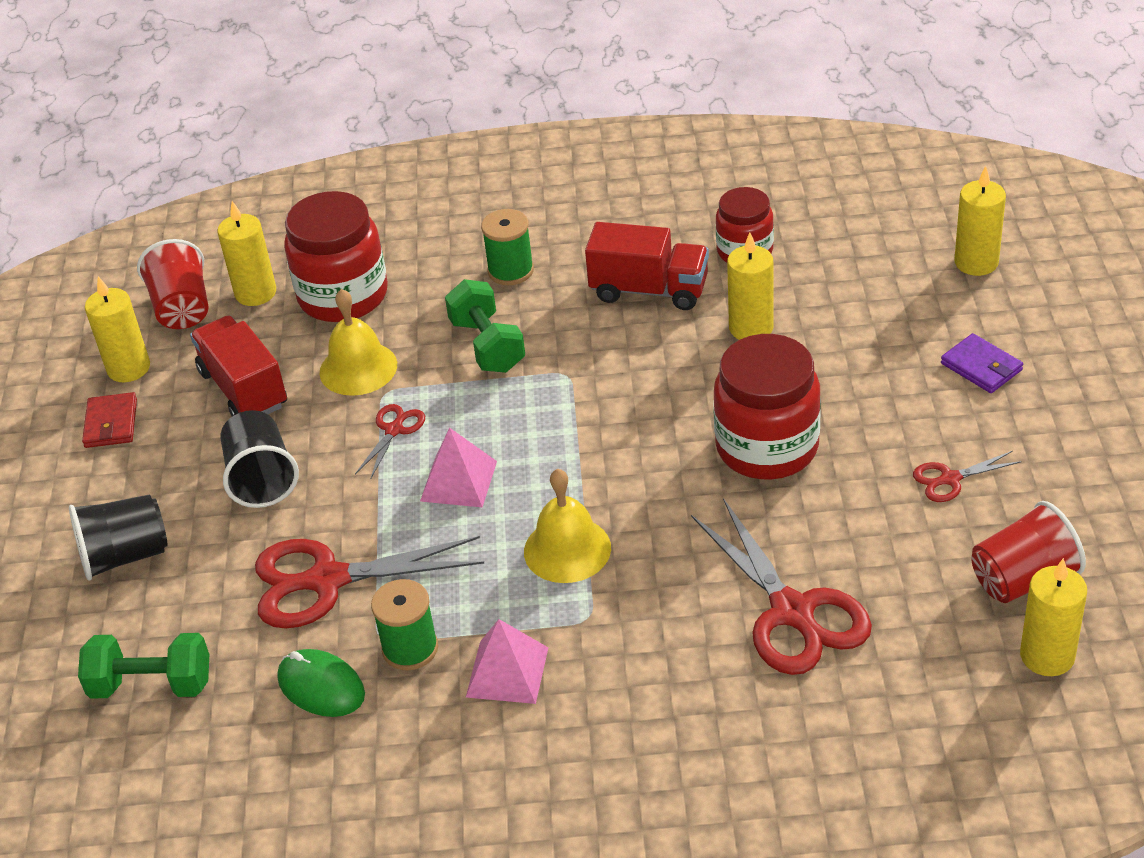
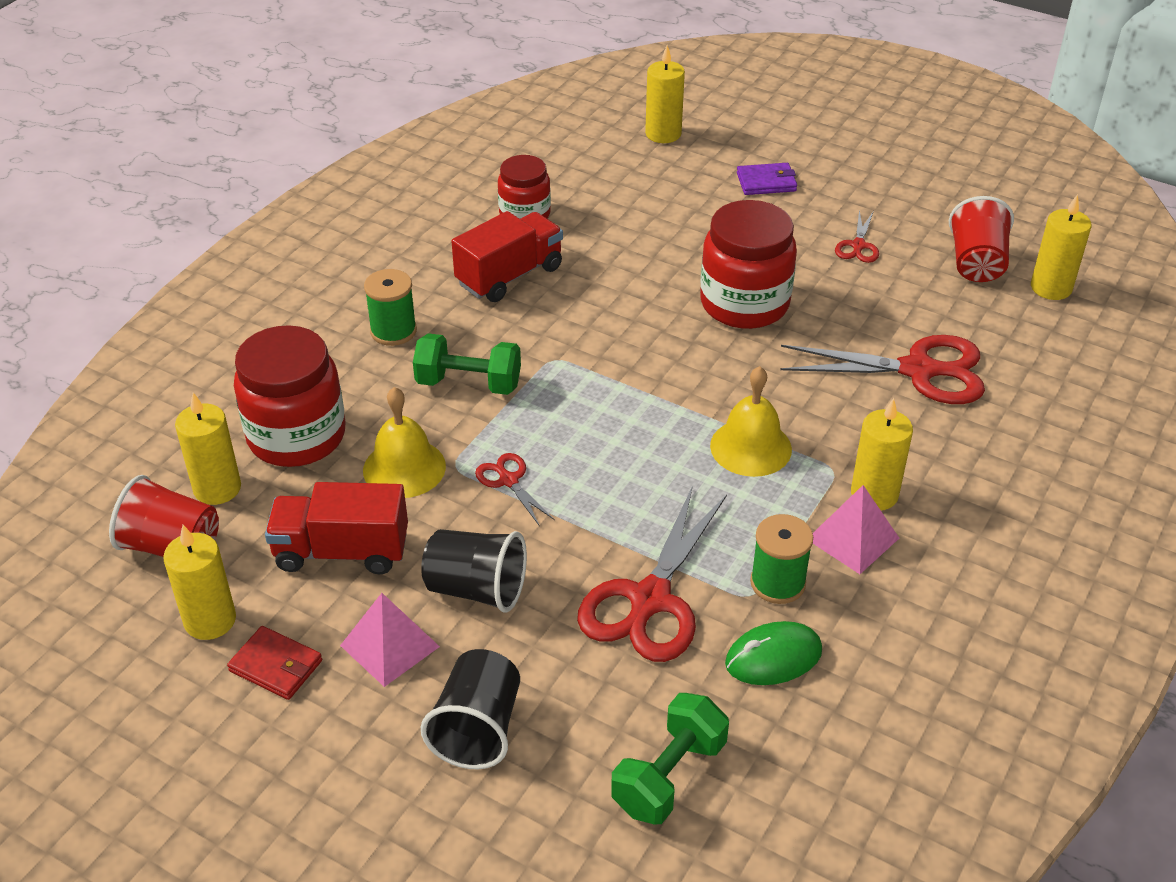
camera: 60 degrees left, 0 degrees up
pink pyramid [420,427,497,507] -> pink pyramid moved to [340,593,440,687]
yellow candle [727,233,774,340] -> yellow candle moved to [851,398,913,511]

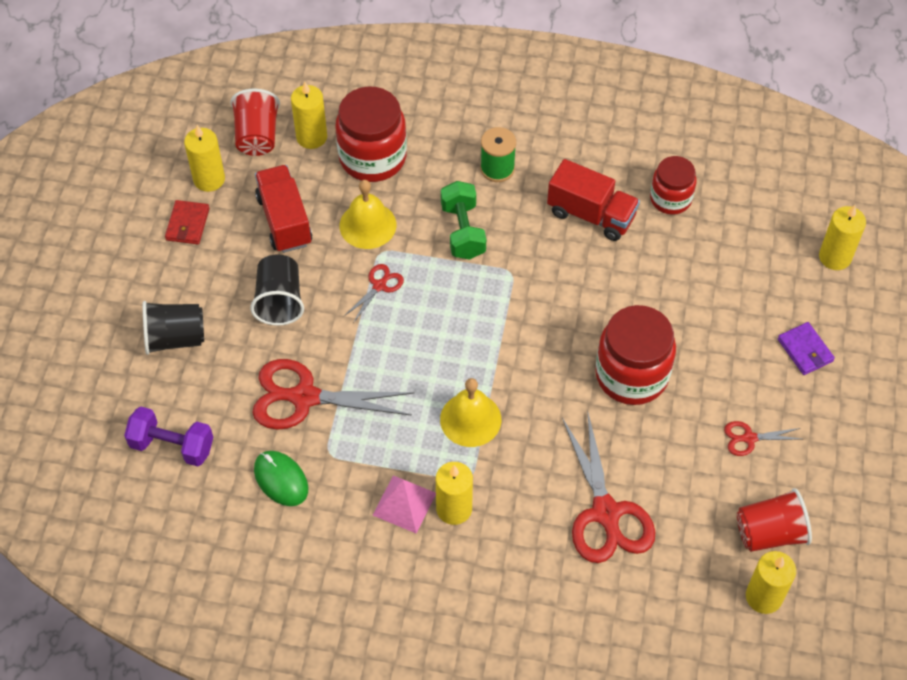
camera: 70 degrees right, 15 degrees up
pink pyramid [340,593,440,687] -> none
green dumbbell [611,693,729,825] -> purple dumbbell [124,406,213,467]
green spool [750,514,813,604] -> none

